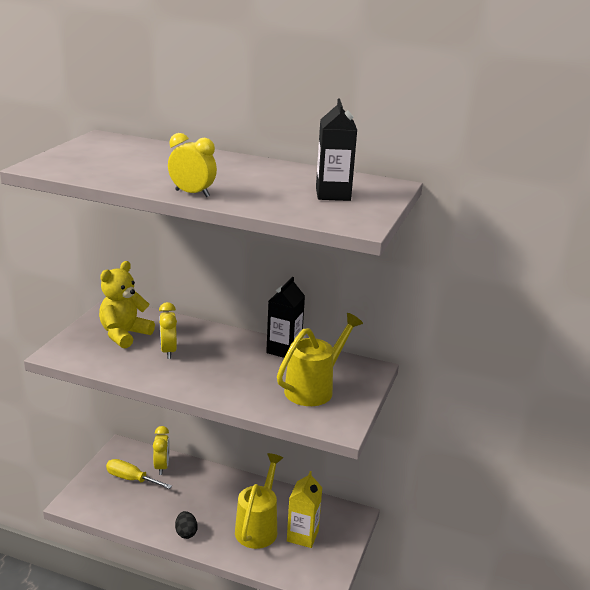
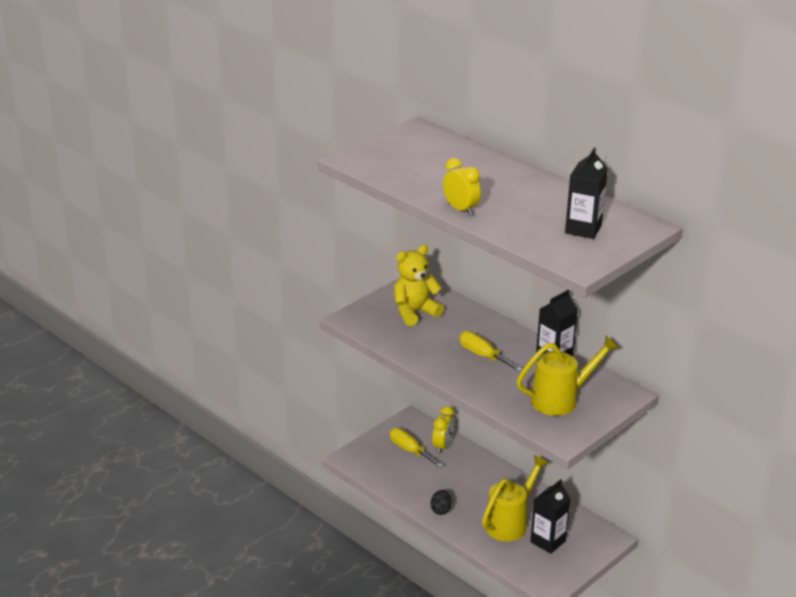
camera: 25 degrees right, 5 degrees up
yellow clock [159,302,177,359] -> none
yellow carton [287,471,322,548] -> black carton [530,479,571,554]
none -> yellow screwdriver [459,331,522,372]

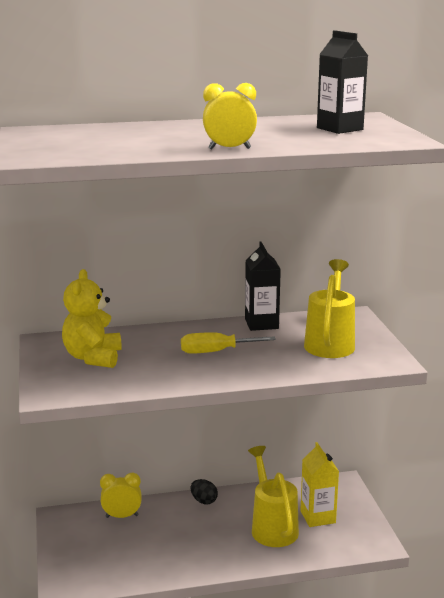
camera: 55 degrees left, 10 degrees down
yellow screwdriver [389,428,443,468] -> none
black egg [431,490,452,515] -> black egg moved to [191,479,218,504]
yellow clock [432,406,454,454] -> yellow clock turned 60 degrees counterclockwise [100,473,141,518]
black carton [530,479,571,554] -> yellow carton [300,442,339,527]

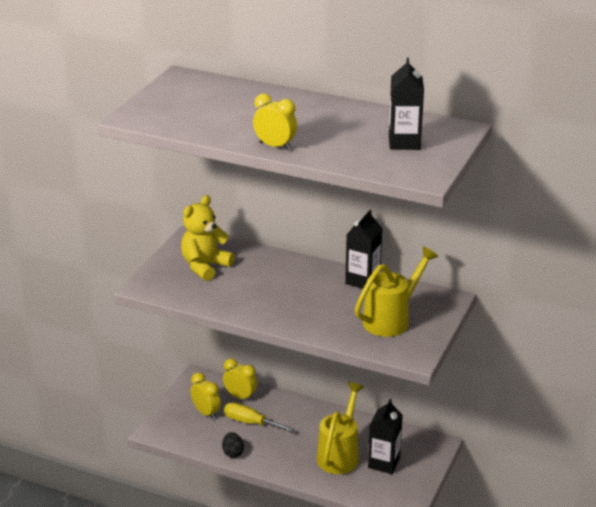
camera: 35 degrees right, 10 degrees up
yellow screwdriver [181,332,276,354] -> yellow screwdriver moved to [224,402,294,432]
black egg [191,479,218,504] -> black egg moved to [222,432,244,458]
yellow carton [300,442,339,527] -> black carton [368,399,403,474]
none -> yellow clock [190,372,221,420]

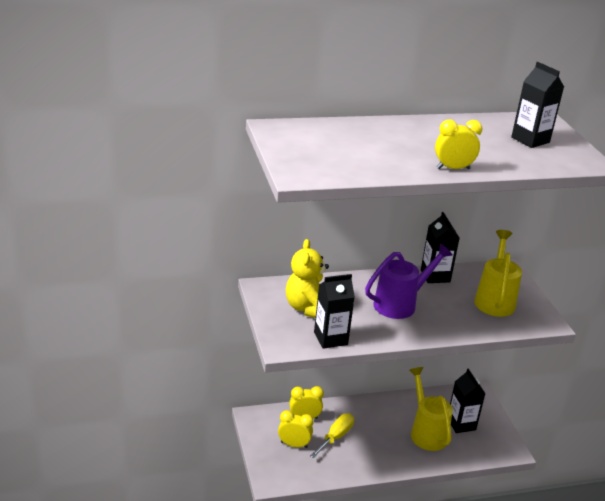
camera: 40 degrees left, 0 degrees up
black egg [222,432,244,458] -> none
yellow screwdriver [224,402,294,432] -> yellow screwdriver turned 135 degrees clockwise [310,414,354,458]
none -> black carton [314,274,355,349]
none -> purple watering can [365,243,452,319]

